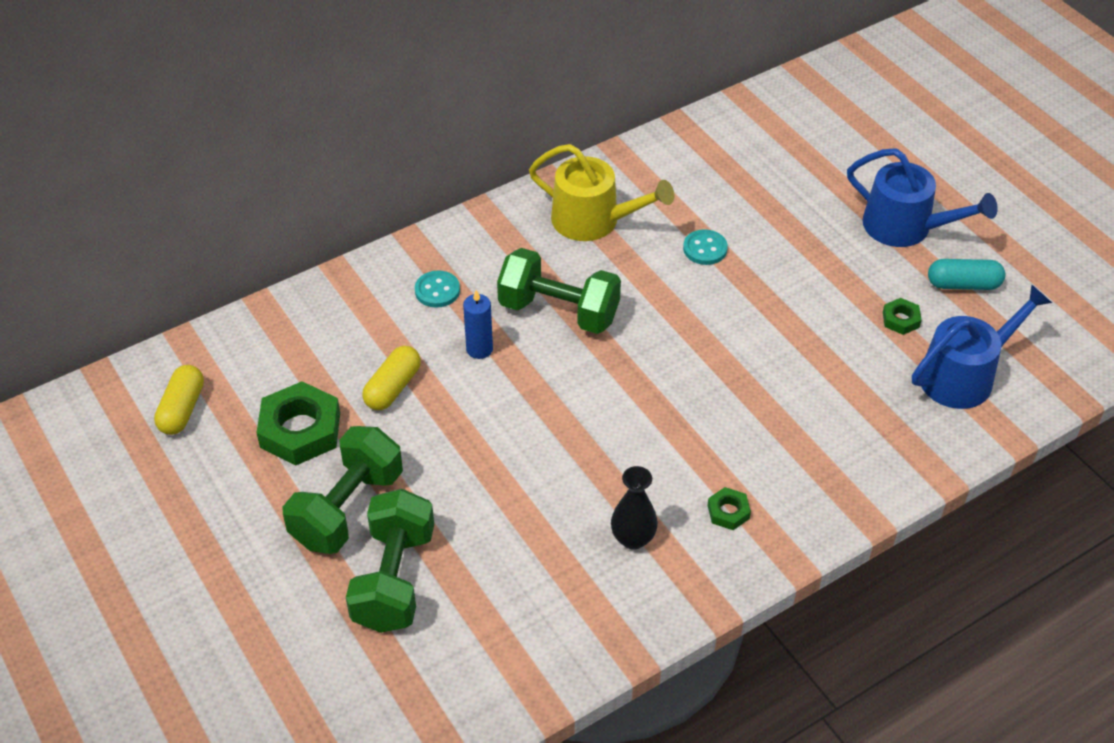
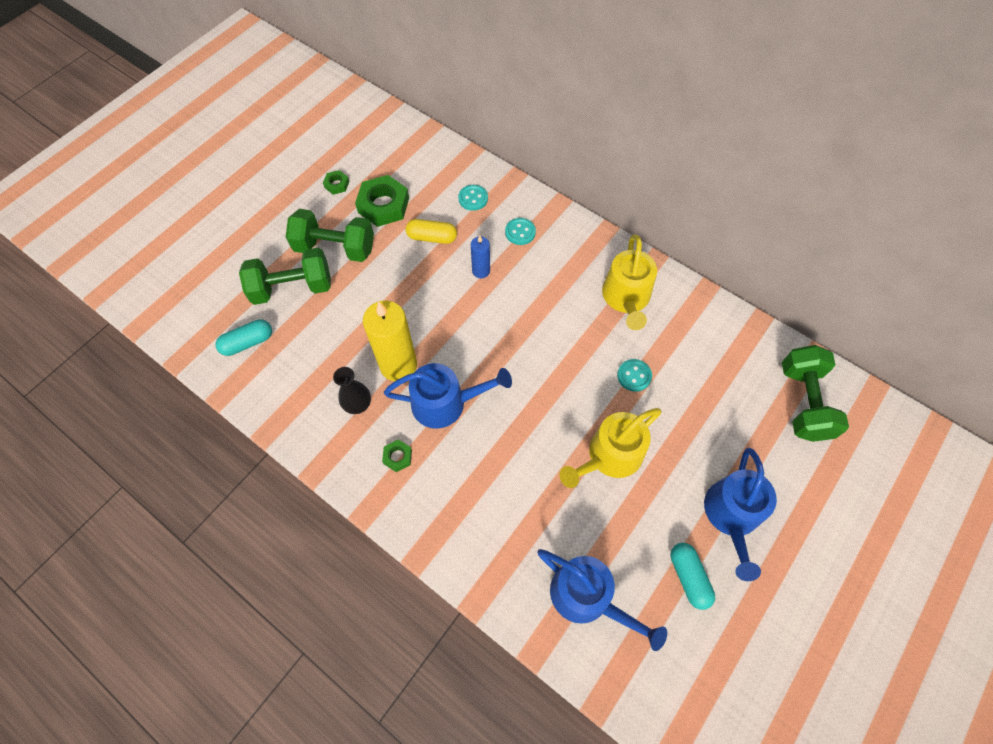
camera: 70 degrees right, 15 degrees up
yellow capsule [154,365,204,435] -> none
green dumbbell [497,248,621,334] -> green dumbbell moved to [782,345,849,442]
green nut [883,298,921,335] -> green nut moved to [323,170,349,195]
none -> turquoise capsule [216,319,272,356]
none -> yellow candle [363,301,417,381]
none -> blue watering can [384,363,512,429]
none -> turquoise button [458,185,488,211]
none -> yellow watering can [559,408,662,488]

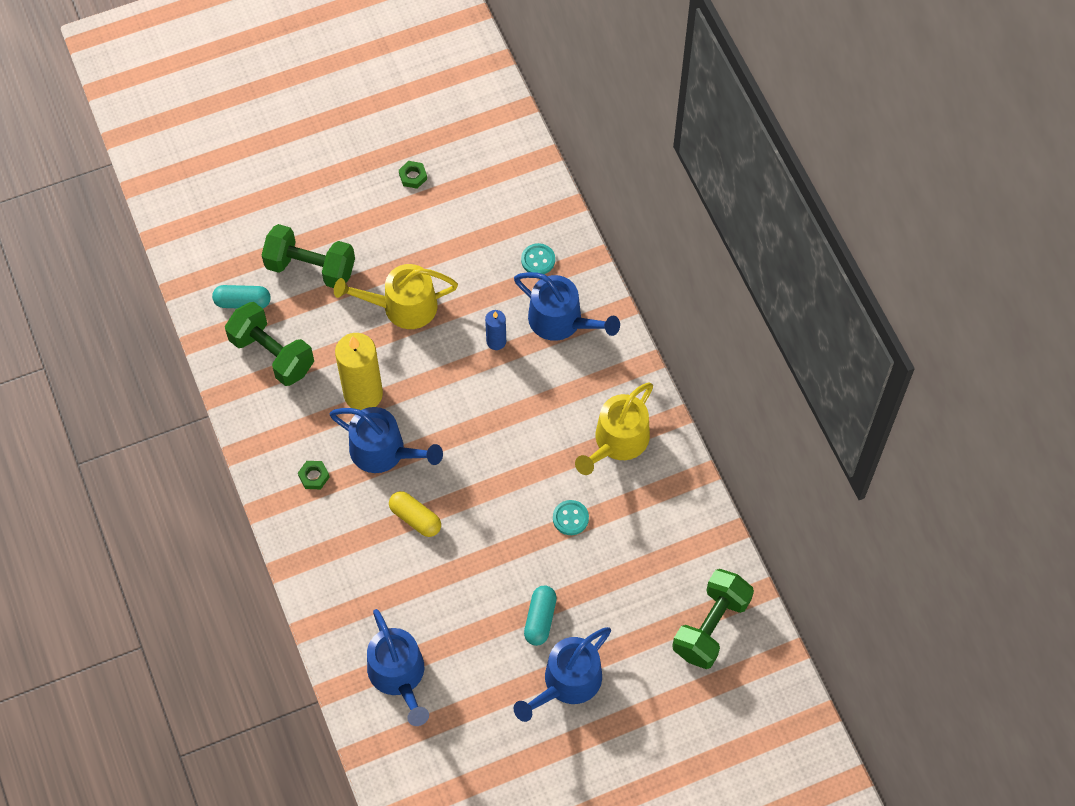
camera: 30 degrees right, 0 degrees up
green dumbbell [286,209,374,262] -> green dumbbell moved to [225,302,314,386]
black vase [333,367,371,414] -> none
green nut [355,175,409,227] -> none
yellow capsule [406,219,457,244] -> yellow capsule moved to [389,491,441,537]
turquoise button [505,218,536,245] -> blue watering can [514,272,620,341]
yellow watering can [559,408,662,488] -> yellow watering can moved to [334,264,458,329]
turquoise capsule [670,543,715,610] -> turquoise capsule moved to [524,586,557,646]

